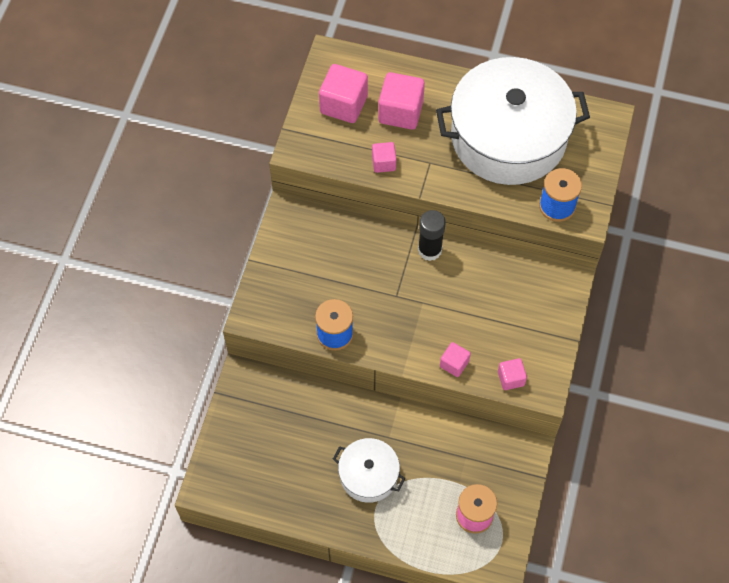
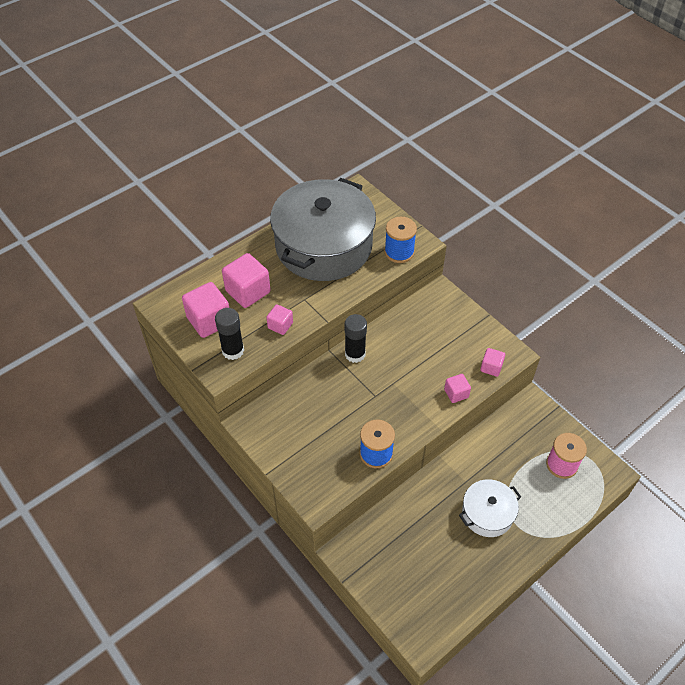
camera: 55 degrees left, 10 degrees down
white pot [436,57,590,185] -> grey pot [270,178,376,281]
none -> black glue stick [215,308,244,360]

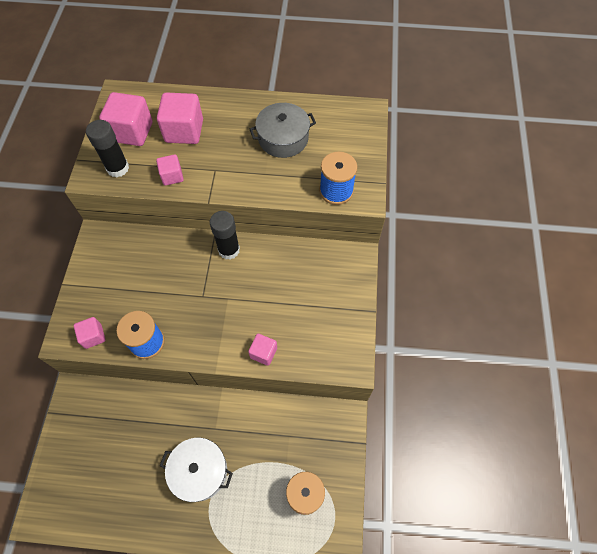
camera: 45 degrees right, 10 degrees up
grey pot [270,178,376,281] -> grey pot [250,103,316,158], size x0.48
pink cube [480,348,505,377] -> pink cube moved to [74,317,106,349]

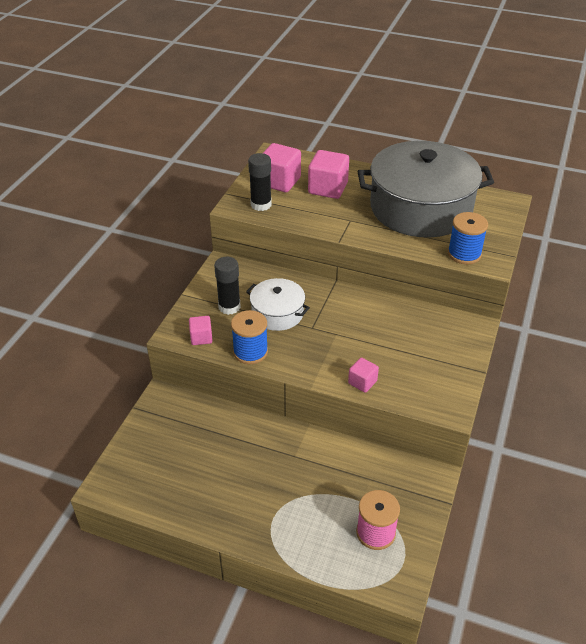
camera: 15 degrees right, 20 degrees down
pink cube [156,154,184,186] -> none
white pot [159,438,233,502] -> white pot moved to [246,278,310,331]
black glue stick [210,211,240,260] -> black glue stick moved to [214,257,241,315]
grey pot [250,103,316,158] -> grey pot [357,141,494,238], size x2.07

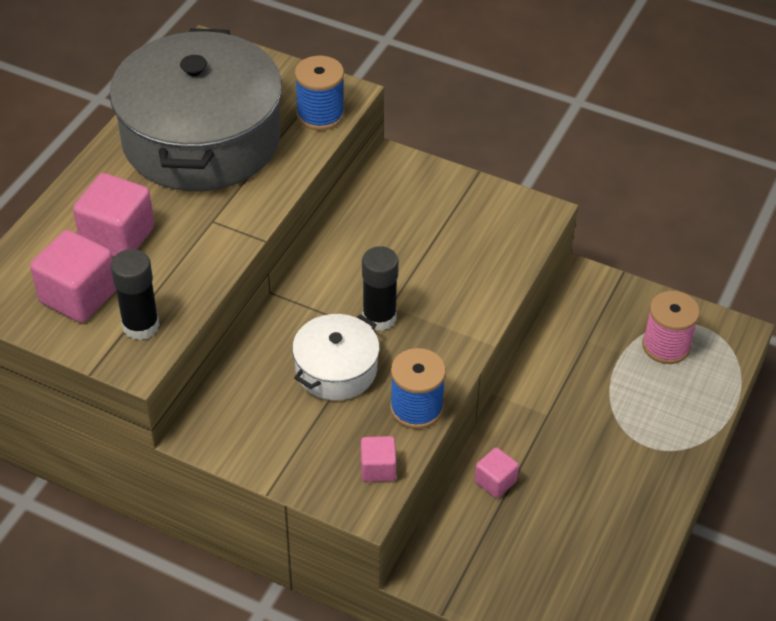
camera: 85 degrees left, 5 degrees up
black glue stick [214,257,241,315] -> black glue stick moved to [362,246,399,331]
pink cube [348,358,379,393] -> pink cube moved to [475,447,519,498]

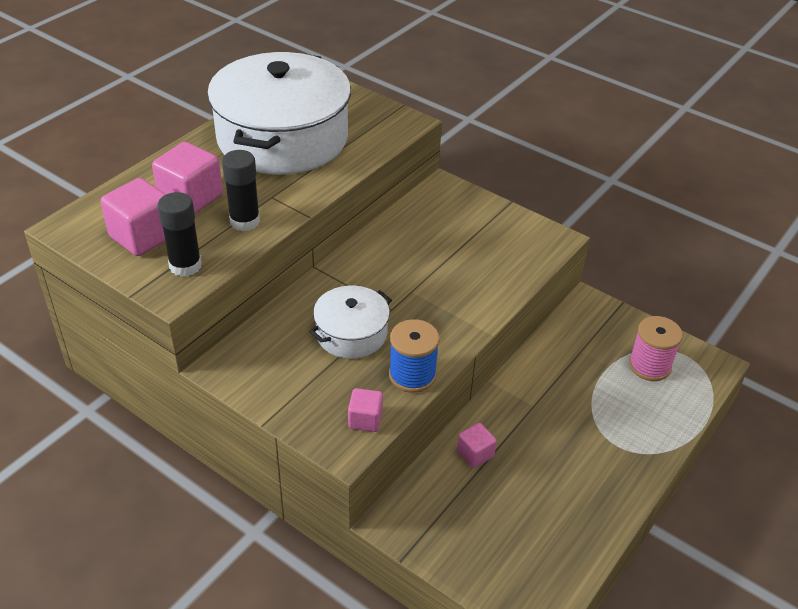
camera: 10 degrees right, 5 degrees down
grey pot [109,28,282,191] -> white pot [207,52,351,175]
blue spool [295,56,345,130] -> none
black glue stick [362,246,399,331] -> black glue stick moved to [222,150,260,231]

